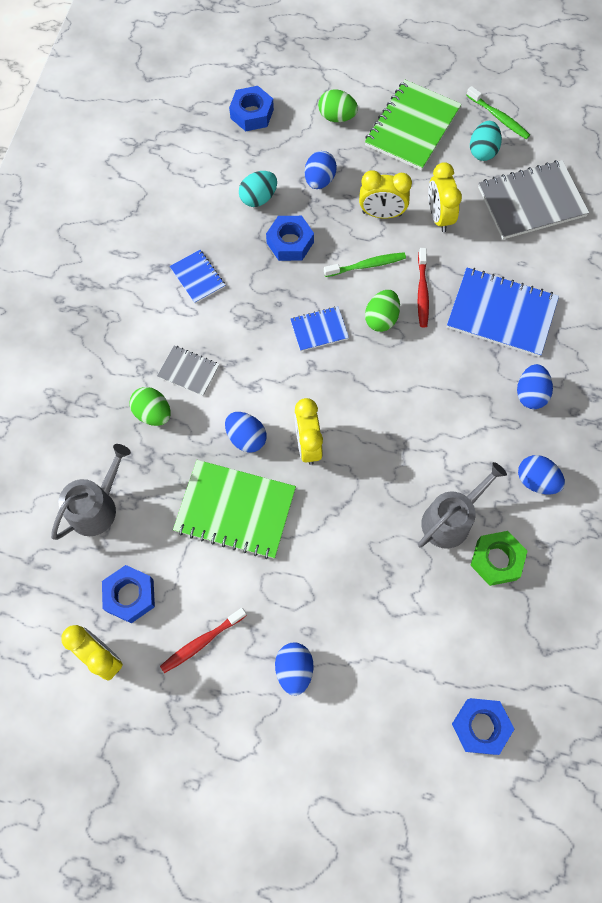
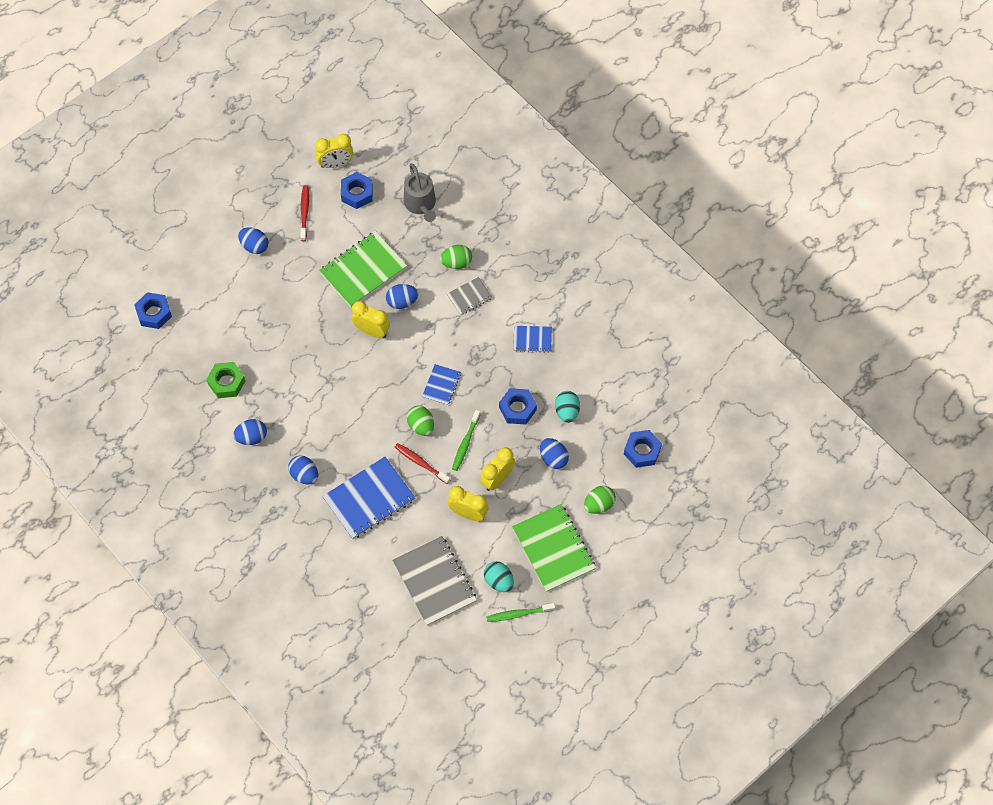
camera: 125 degrees right, 5 degrees down
grey watering can [418,462,507,549] -> none
grey notebook [478,160,589,239] -> grey notebook turned 45 degrees counterclockwise [392,536,477,626]

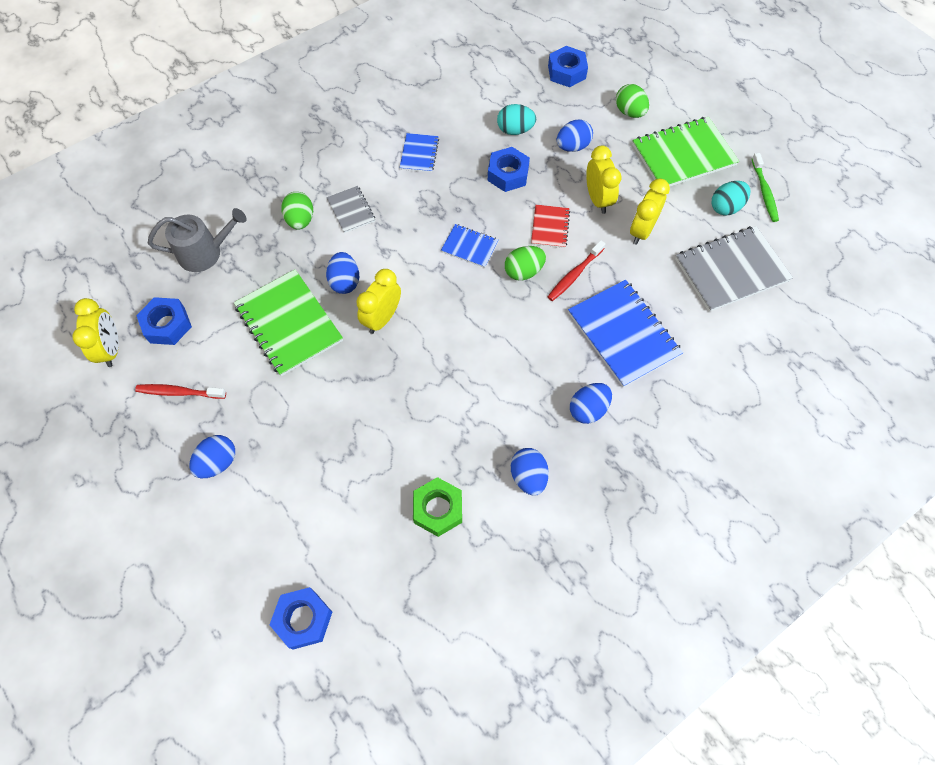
camera: 85 degrees left, 0 degrees up
green toothbrush [452,410,481,471] -> red notebook [531,205,570,248]
yellow clock [480,447,515,491] -> yellow clock turned 150 degrees counterclockwise [586,145,621,214]

